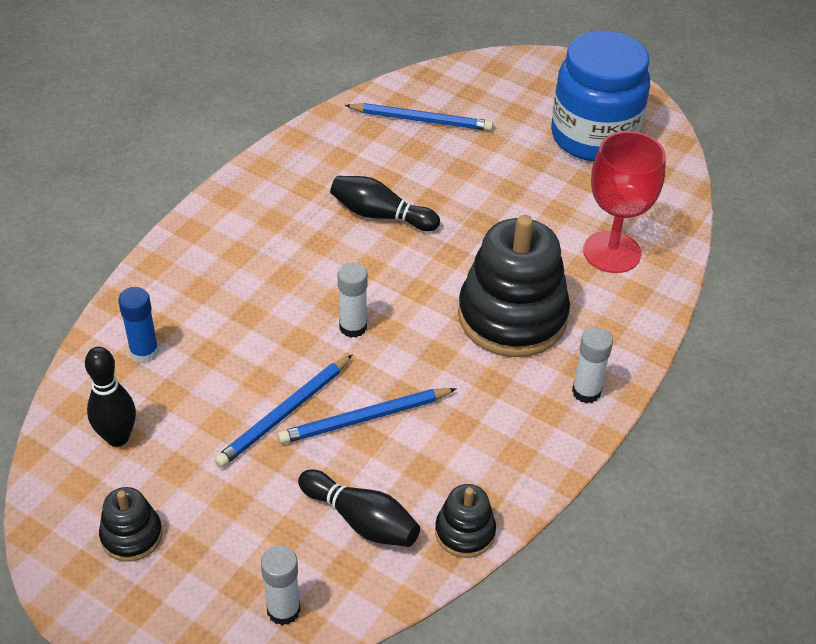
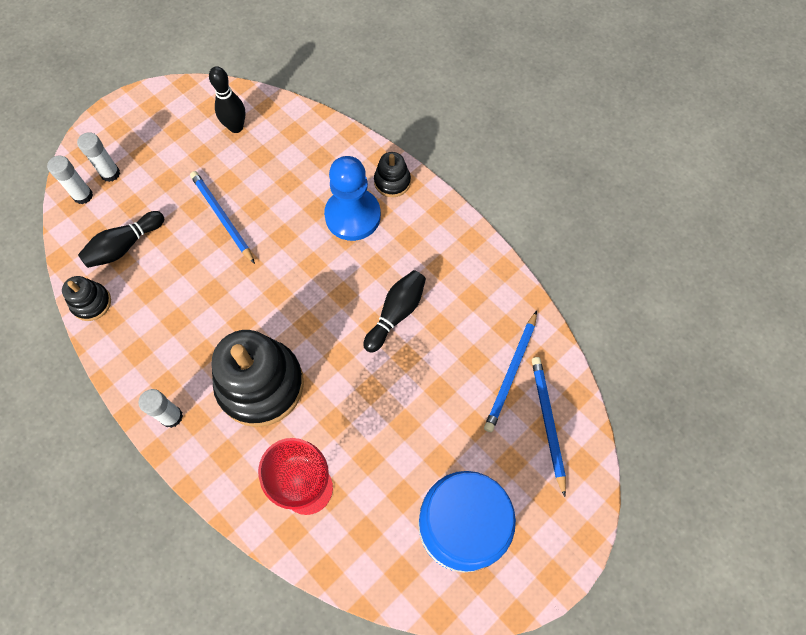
camera: 105 degrees right, 20 degrees up
black stacking toy [99,487,163,562] -> black stacking toy moved to [374,152,411,197]
blue glue stick [118,287,159,363] -> none
blue pencil [278,388,457,444] -> blue pencil moved to [532,357,566,497]
white glue stick [338,262,368,338] -> white glue stick moved to [77,132,120,182]
none -> blue pawn [324,156,381,241]

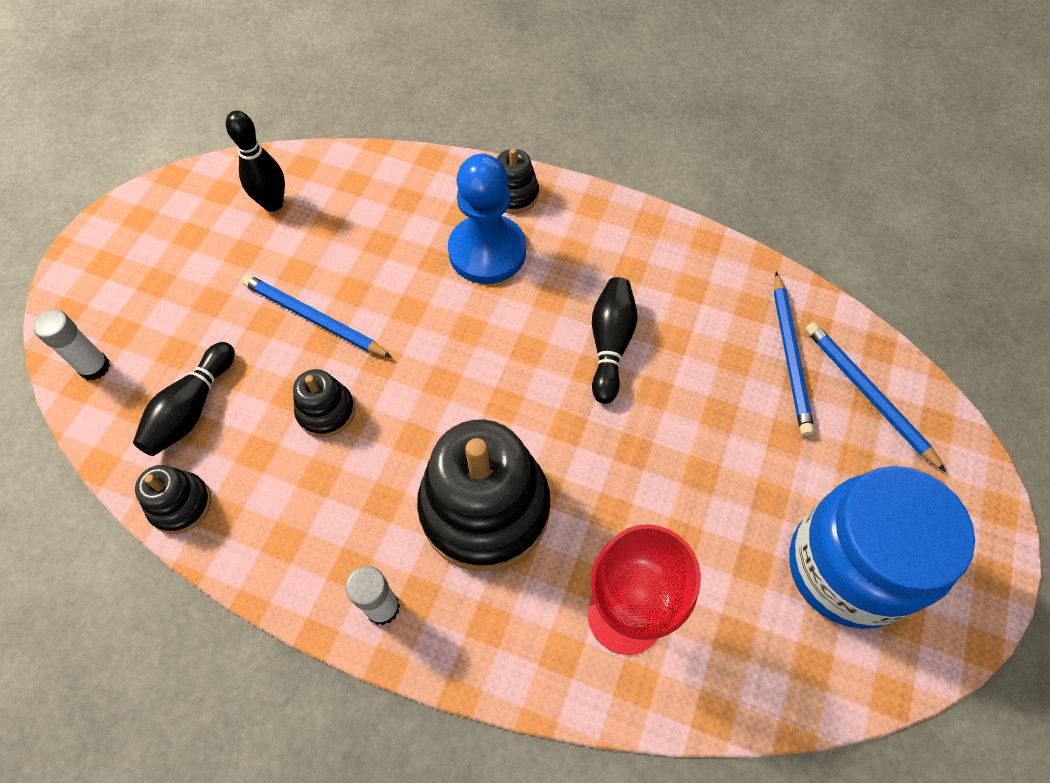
camera: 25 degrees left, 5 degrees down
white glue stick [77,132,120,182] -> none
none -> black stacking toy [293,369,355,438]

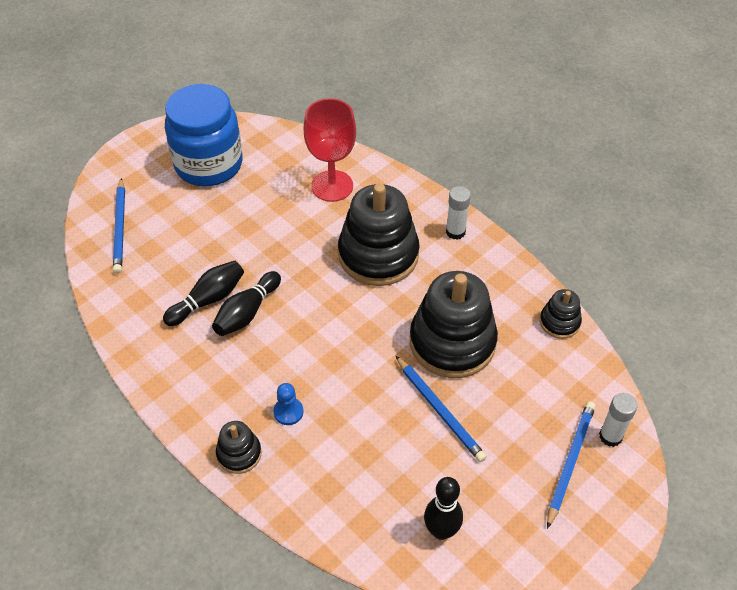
camera: 155 degrees left, 10 degrees down
black bowling pin [133,342,235,456] -> black bowling pin moved to [163,261,244,326]
black stacking toy [293,369,355,438] -> black stacking toy [410,271,498,378], size x2.10
blue pawn [448,154,526,284] -> blue pawn [274,383,303,425], size x0.46
blue pencil [774,271,814,436] -> blue pencil moved to [547,401,596,529]

